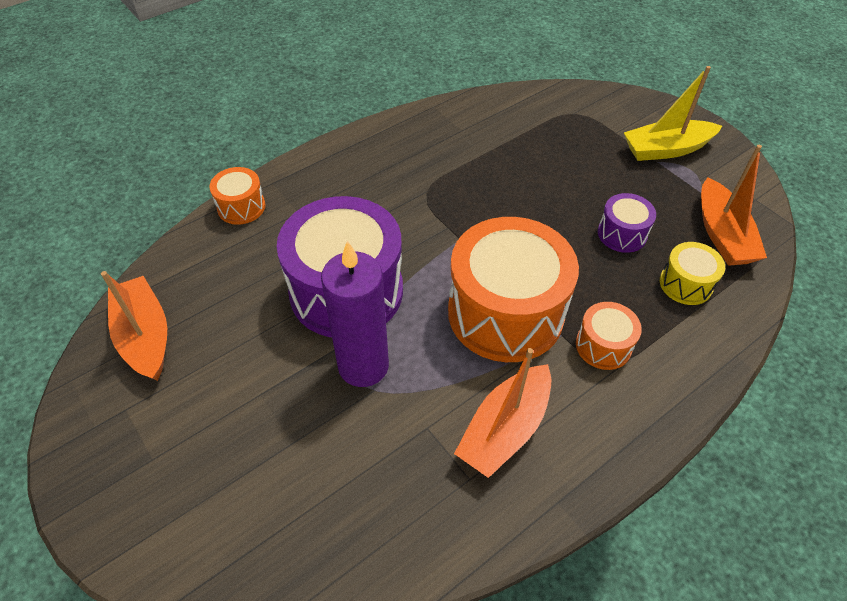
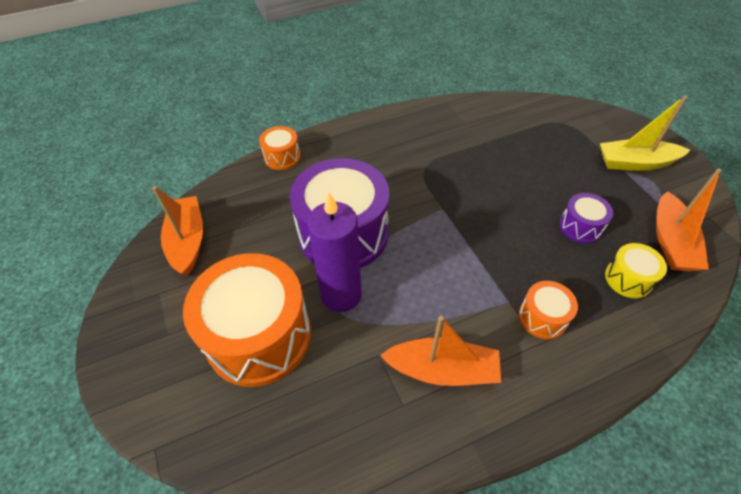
camera: 15 degrees right, 0 degrees up
orange drum [448,217,579,362] -> orange drum moved to [183,253,311,387]
orange boat [454,348,551,478] -> orange boat turned 135 degrees counterclockwise [380,316,501,386]

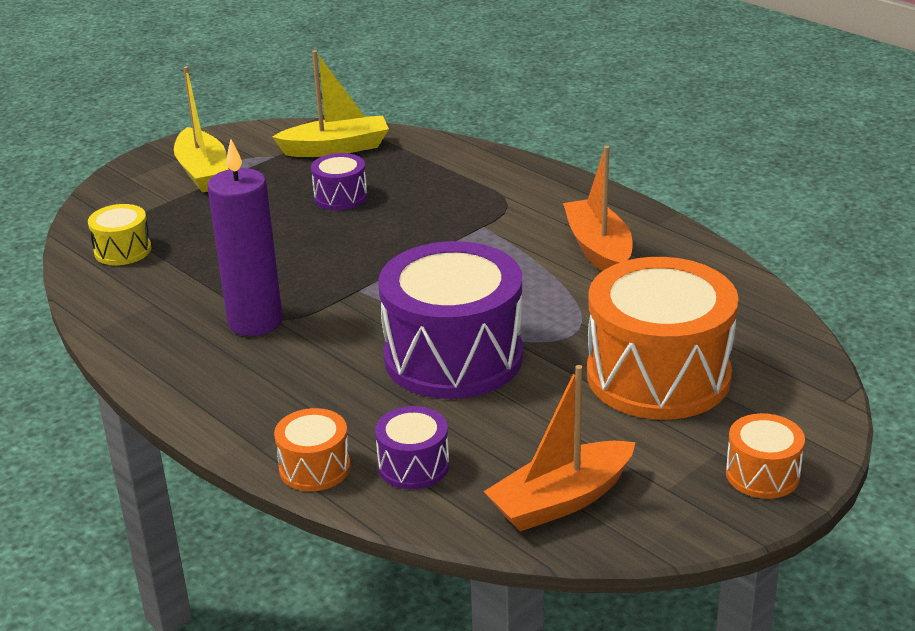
camera: 110 degrees left, 20 degrees down
purple candle [307,192,362,312] -> purple candle moved to [208,140,283,336]
orange drum [519,281,578,339] -> orange drum moved to [726,413,805,499]
yellow drum [605,243,667,298] -> yellow drum moved to [88,204,152,265]
orange boat [656,168,722,272] -> yellow boat [272,50,389,157]
none -> purple drum [375,406,449,489]

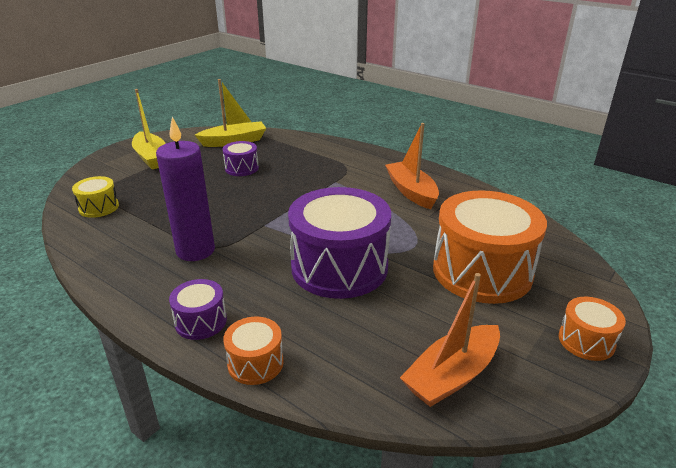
camera: 10 degrees left, 0 degrees up
purple drum [375,406,449,489] -> purple drum moved to [169,279,227,340]

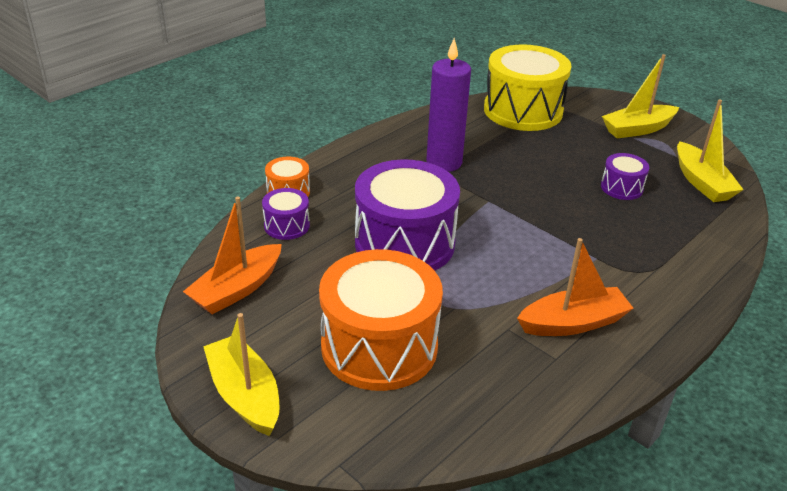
camera: 95 degrees right, 5 degrees up
yellow drum [72,176,119,218] -> yellow drum [484,44,571,131], size x2.16
purple drum [169,279,227,340] -> purple drum moved to [262,188,310,240]
orange boat [400,273,500,407] -> orange boat turned 105 degrees counterclockwise [183,196,282,314]
orange drum [559,297,626,361] -> yellow boat [203,313,279,436]

